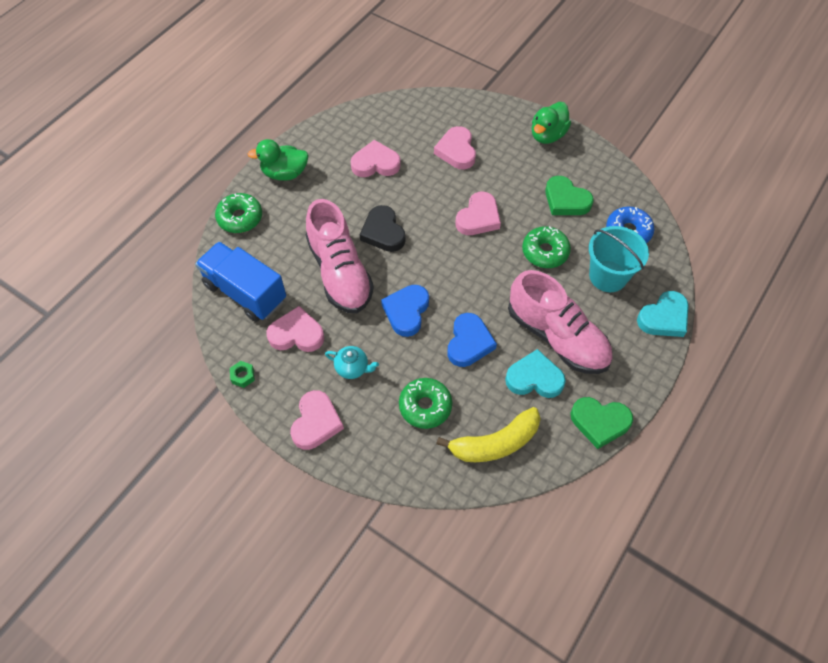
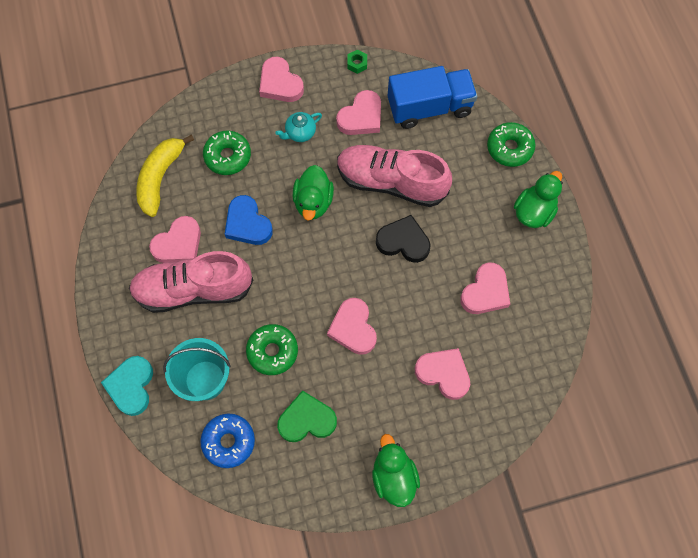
camera: 130 degrees right, 10 degrees up
blue heart [381,285,429,337] -> green duck [292,165,334,221]
turquoise heart [505,349,566,398] -> pink heart [149,216,201,263]
green heart [570,397,633,449] -> none

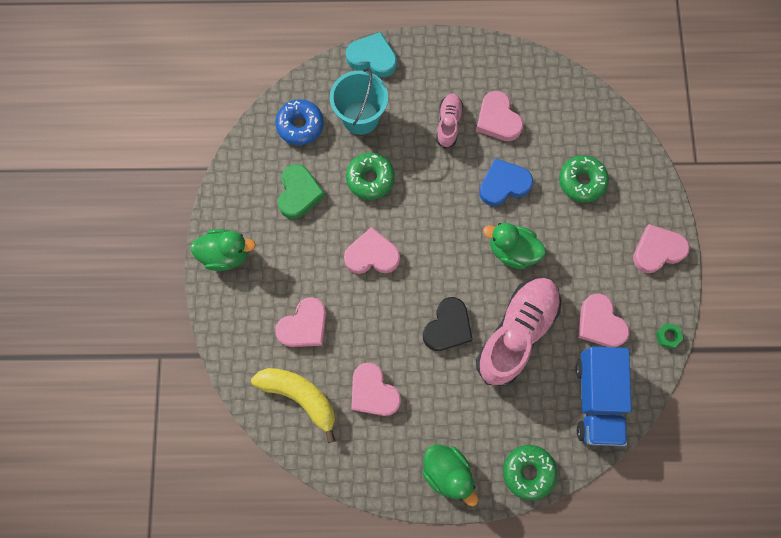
camera: 105 degrees right, 5 degrees up
pink shoe [129,251,253,313] -> pink shoe [436,93,463,149], size x0.51
yellow banana [136,135,194,217] -> yellow banana moved to [251,368,335,443]
turquoise teapot [275,112,322,142] -> none

